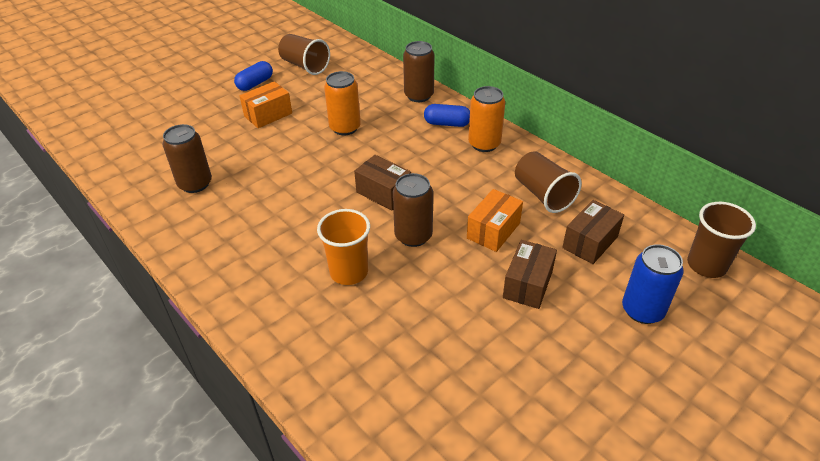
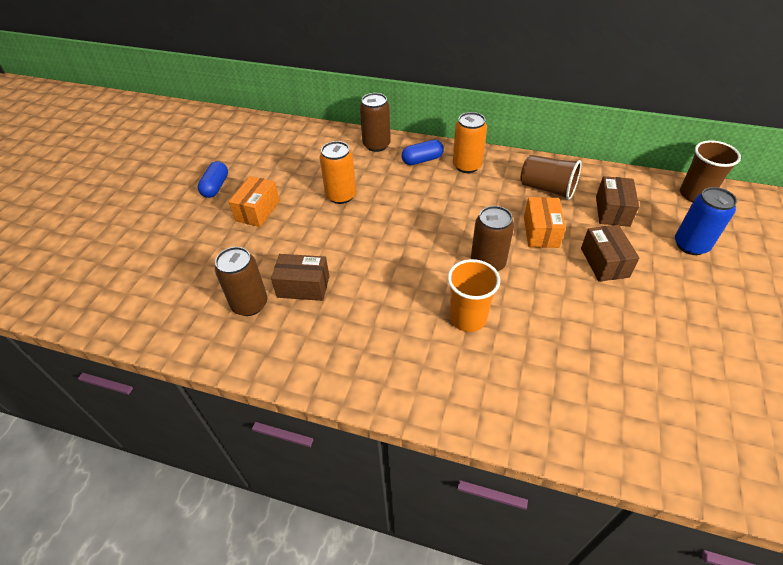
camera: 30 degrees left, 5 degrees up
brown cup [278,34,330,75] -> none
brown box [354,155,411,210] -> brown box moved to [271,254,329,301]

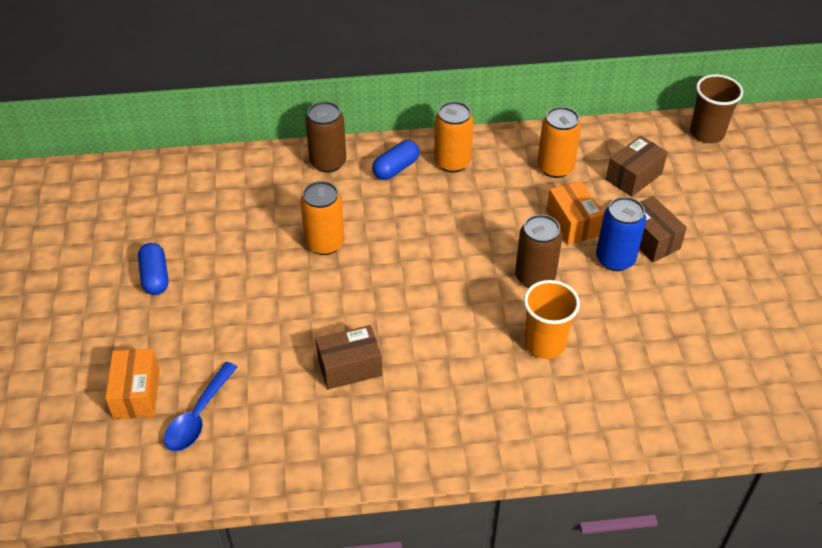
camera: 25 degrees left, 0 degrees up
brown can [215,247,267,316] -> none
orange box [229,176,280,227] -> orange box moved to [105,349,160,419]
brown cup [520,155,582,200] -> orange can [537,107,581,178]
brown box [596,176,639,227] -> brown box turned 60 degrees clockwise [606,136,668,197]
blue can [675,187,737,255] -> blue can moved to [596,197,646,271]
none -> blue spoon [164,362,237,452]

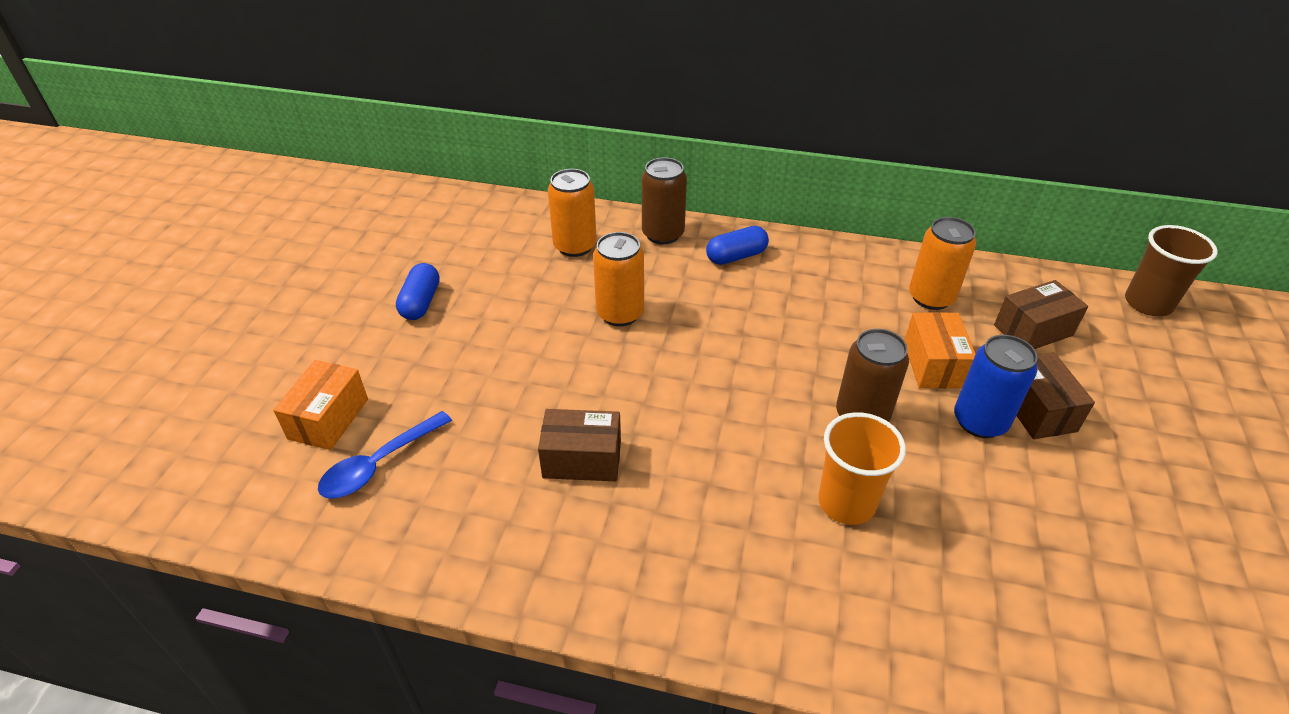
camera: 20 degrees right, 5 degrees down
orange can [434,101,474,173] -> orange can moved to [548,169,597,257]

